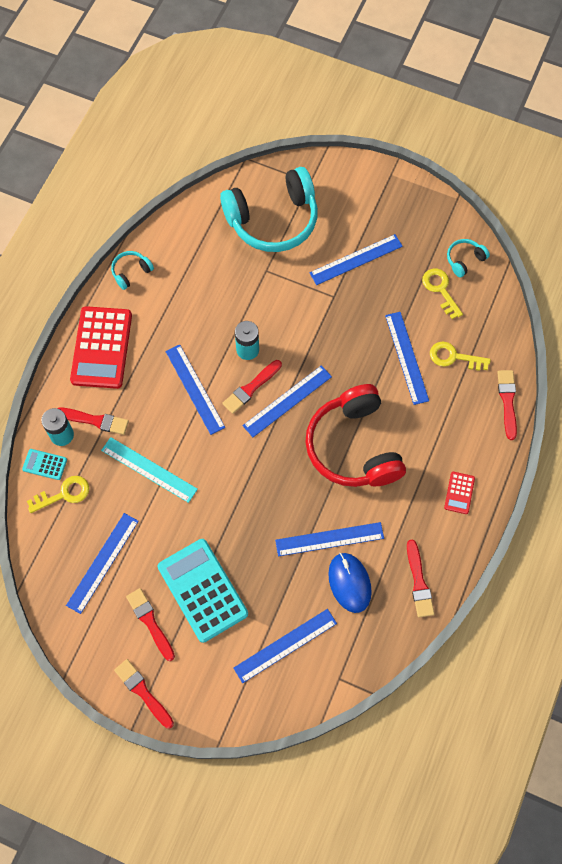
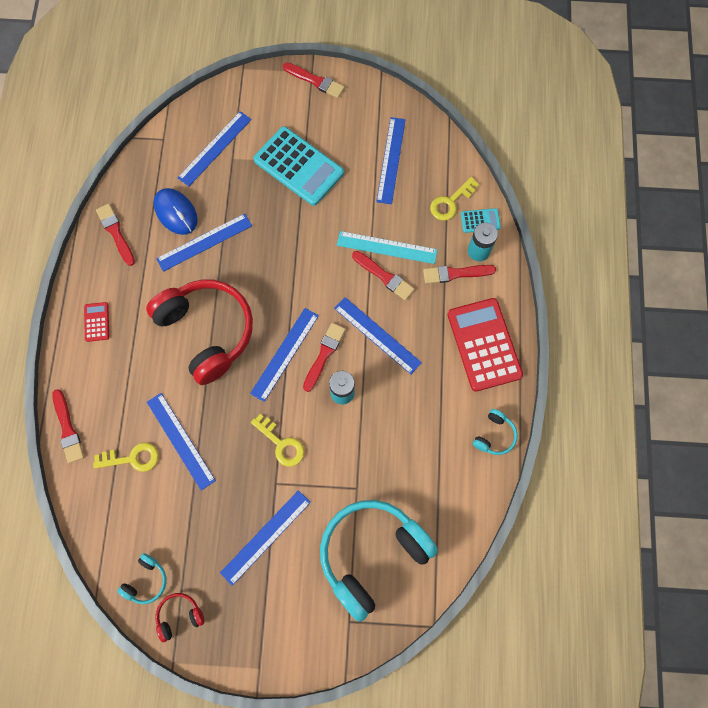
camera: 160 degrees right, 5 degrees up
red brush [126,588,175,661] -> red brush moved to [352,251,414,300]
yellow key [422,268,463,319] -> yellow key moved to [251,414,304,467]
none -> red headphones [155,593,204,642]

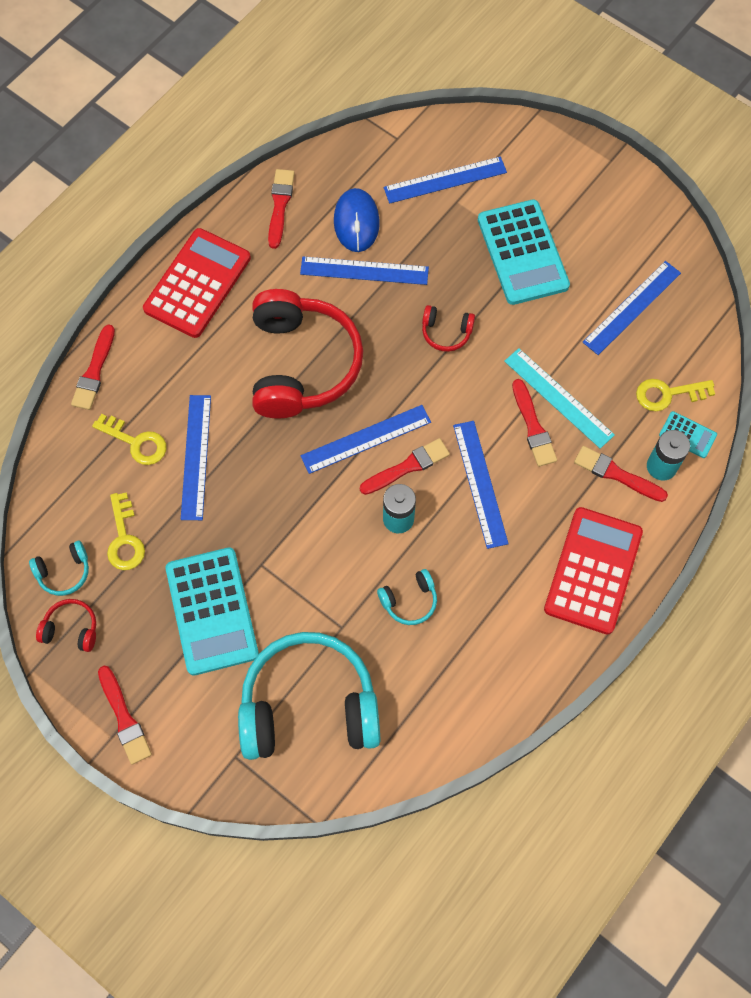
camera: 35 degrees right, 5 degrees down
red calculator [84,302,109,342] -> red calculator [143,228,251,338], size x2.22
blue ruler [220,490,311,586] -> turquoise calculator [166,547,259,676]
yellow key [251,414,304,467] -> yellow key moved to [107,492,145,570]
red brush [283,62,345,98] -> red brush moved to [98,666,152,765]
turquoise headphones [473,409,518,455] -> turquoise headphones moved to [377,569,437,625]
none -> red headphones [422,305,475,352]

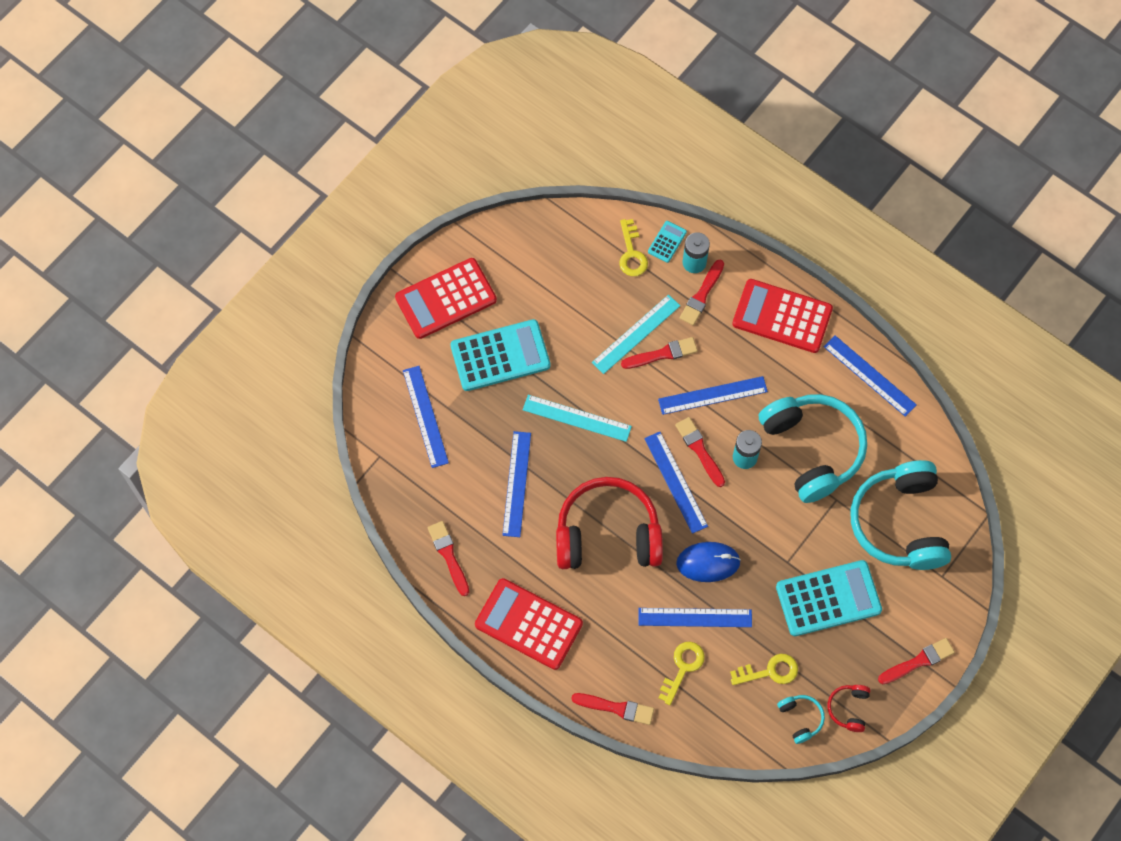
camera: 90 degrees left, 0 degrees up
red brush [268,169,295,249] -> red brush turned 60 degrees clockwise [428,521,469,596]
blue mouse [334,188,380,252] -> blue mouse moved to [676,542,741,582]
turquoise headphones [377,569,437,625] -> turquoise headphones [759,394,867,503], size x2.39
red headphones [422,305,475,352] -> turquoise ruler [523,395,632,442]
blue ruler [583,261,681,355] -> blue ruler moved to [824,335,917,417]
none -> red calculator [395,258,497,339]

